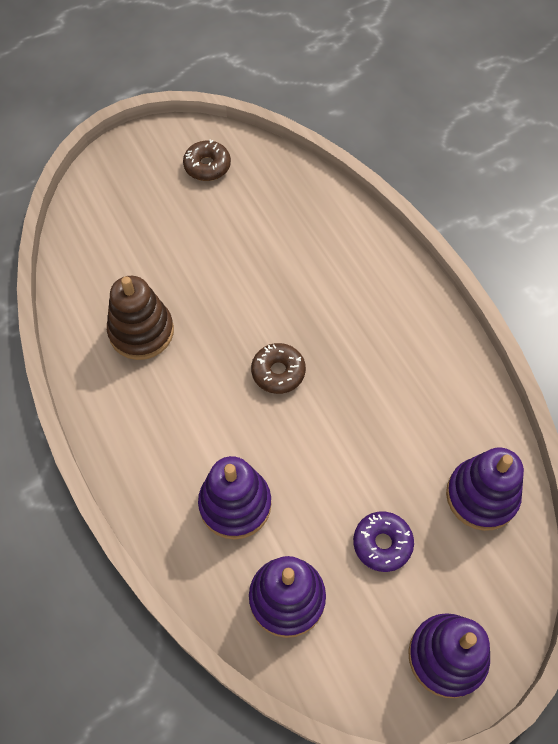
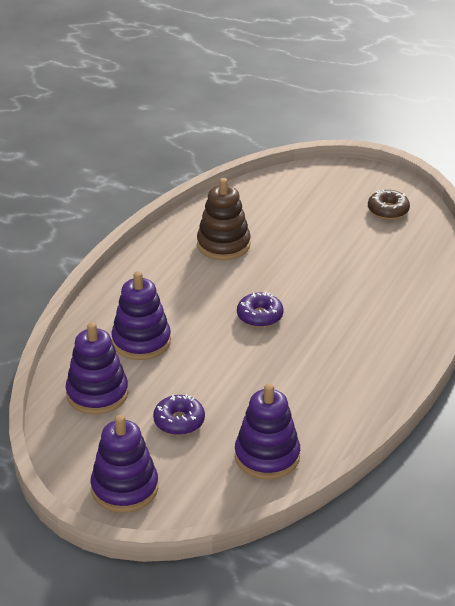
camera: 55 degrees right, 25 degrees down
brown donut [251,343,306,394] -> purple donut [237,292,283,327]

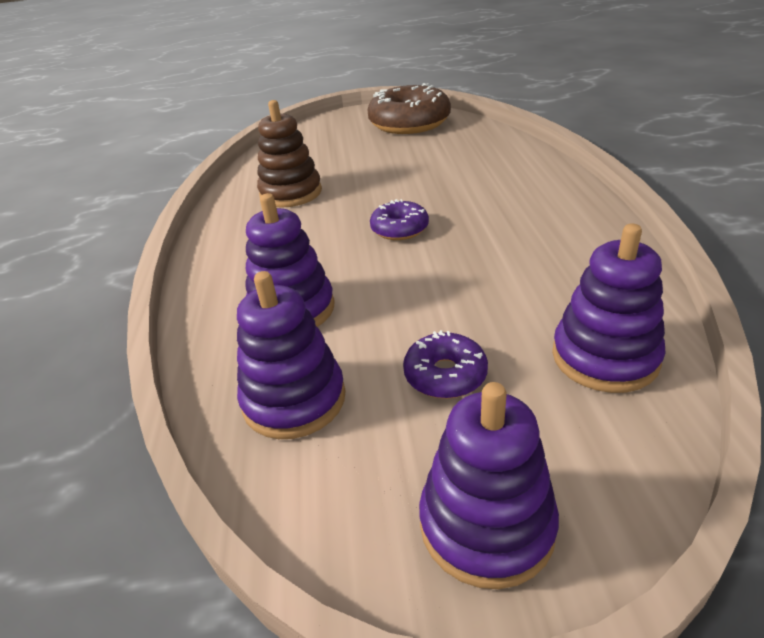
camera: 30 degrees left, 0 degrees up
brown donut [368,189,410,219] -> brown donut [367,83,451,134], size x1.98

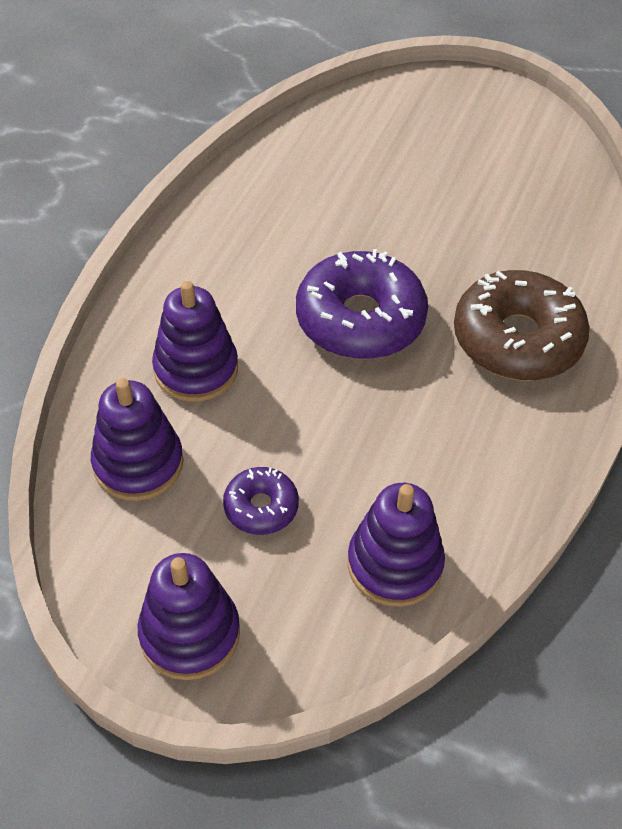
camera: 25 degrees right, 15 degrees up
brown stacking toy [257,100,322,208] -> none
brown donut [367,83,451,134] -> brown donut moved to [454,270,590,381]
purple donut [370,199,429,240] -> purple donut [296,249,428,359], size x1.98

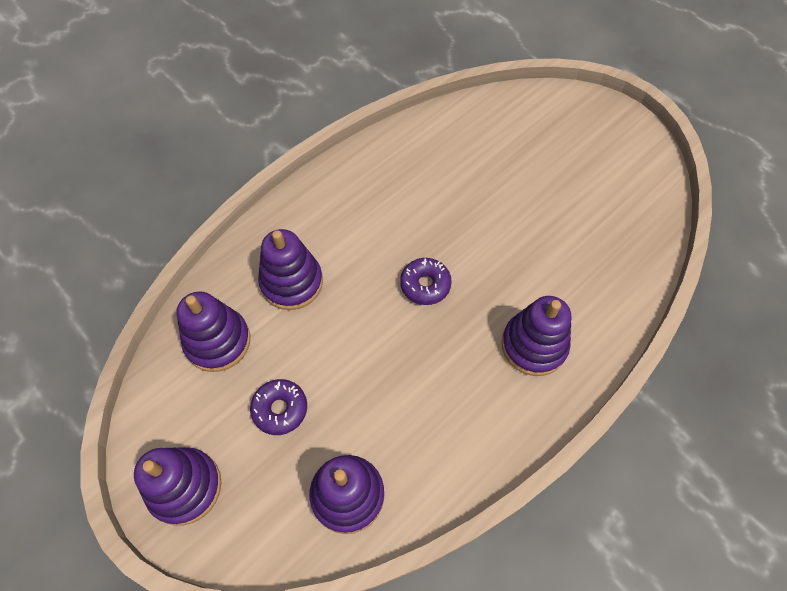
camera: 25 degrees right, 10 degrees up
purple donut [296,249,428,359] -> purple donut [400,258,452,305], size x0.50
brown donut [454,270,590,381] -> purple stacking toy [501,296,571,376]

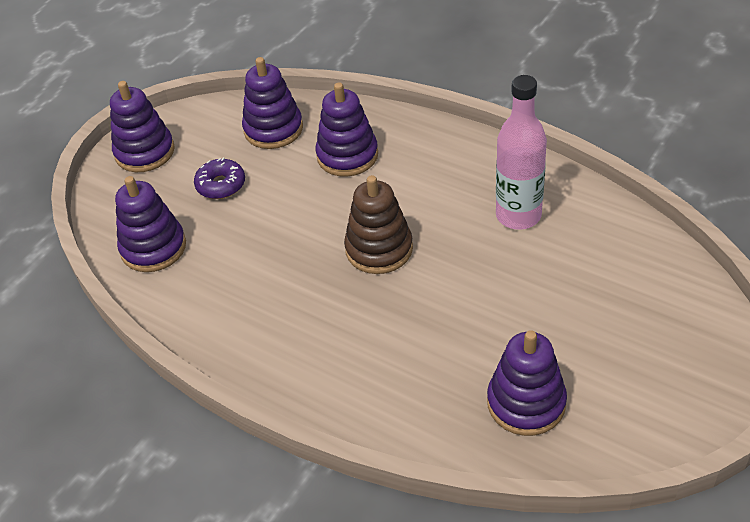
camera: 80 degrees right, 15 degrees down
purple donut [400,258,452,305] -> brown stacking toy [344,175,413,274]
purple stacking toy [501,296,571,376] -> purple stacking toy moved to [487,330,567,436]
none -> pink bottle [496,75,547,230]

